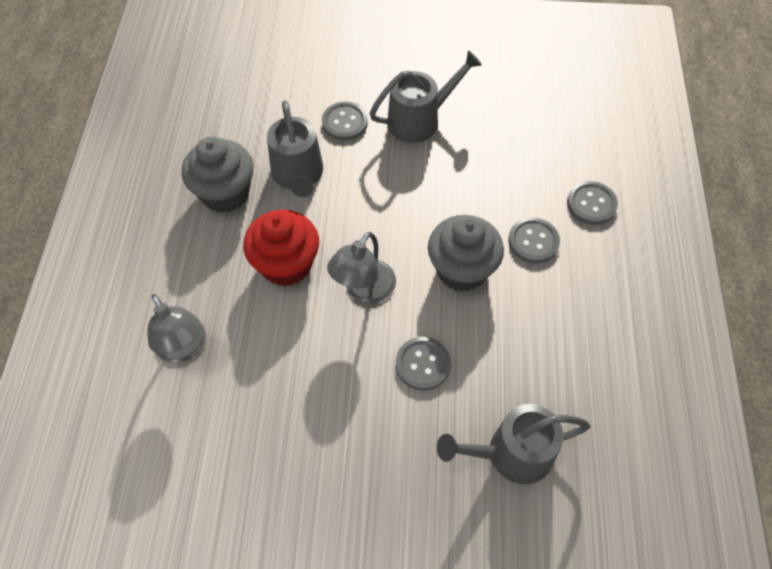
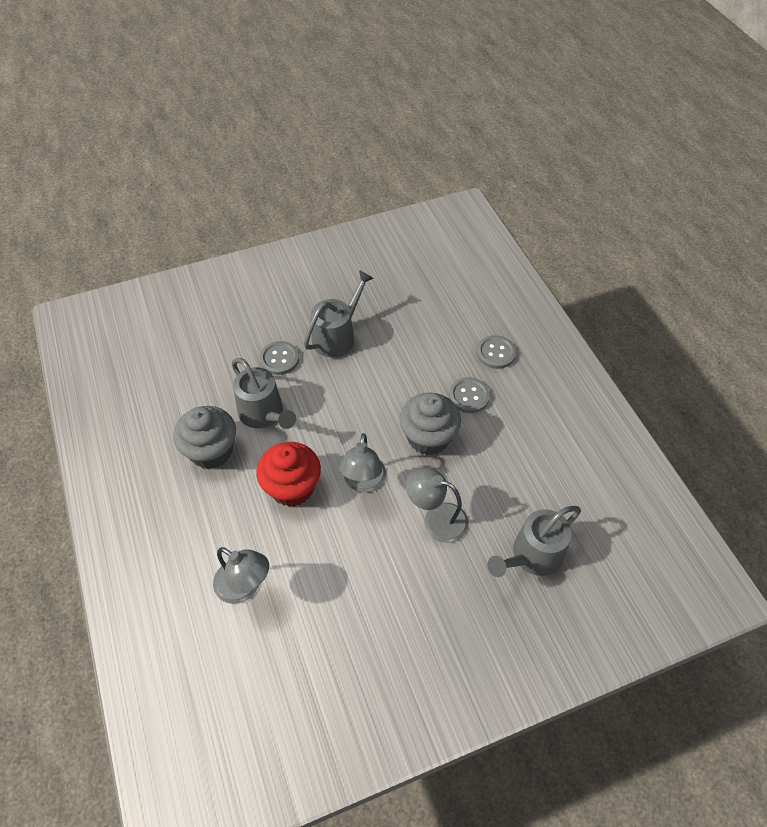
camera: 25 degrees left, 5 degrees down
grey button [396,337,451,390] -> grey lamp [406,468,469,543]

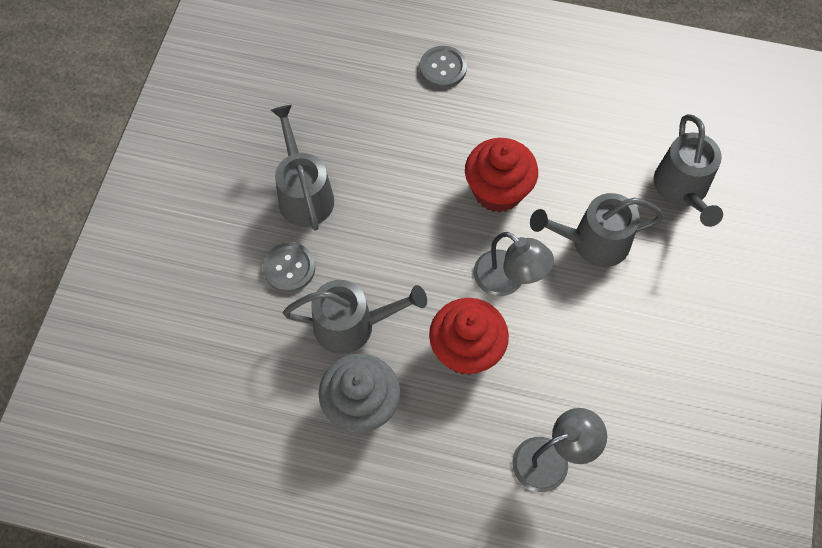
camera: 55 degrees left, 10 degrees up
grey cupcake [399,393,461,455] -> red cupcake [465,138,538,213]
grey lamp [406,468,469,543] -> grey watering can [530,193,664,267]
grey button [449,377,490,413] -> none

